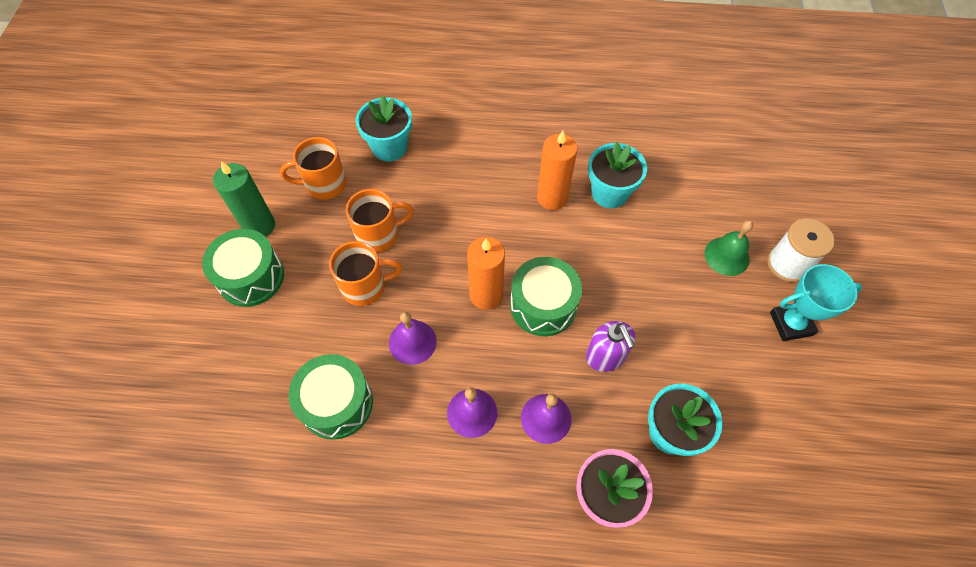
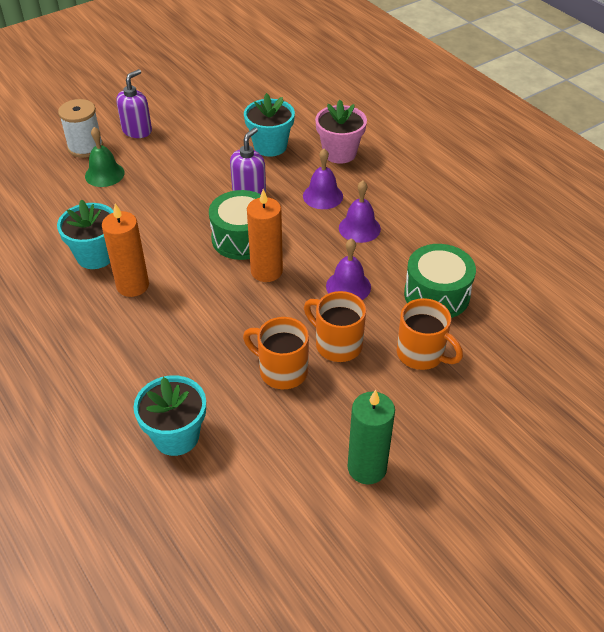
camera: 130 degrees left, 15 degrees down
green drum [202,229,284,307] -> none
orange mug [280,137,347,200] -> orange mug moved to [397,298,463,370]
turquoise trophy [770,264,862,341] -> purple soap dispenser [116,69,152,138]

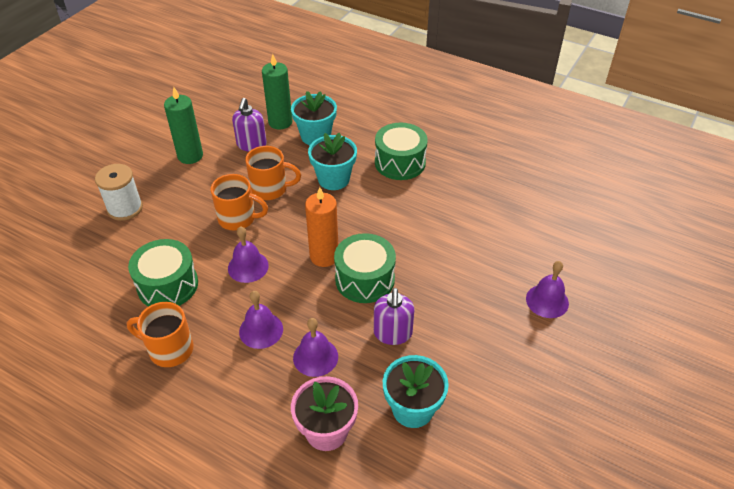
camera: 155 degrees right, 0 degrees up
turquoise flower pot [57,200,113,269] -> turquoise flower pot moved to [308,133,357,190]
white spool [58,99,103,158] -> white spool moved to [95,164,143,221]
green bell [85,127,125,187] -> purple bell [526,261,569,318]
orange candle [102,204,149,297] -> none
purple soap dispenser [116,69,152,138] -> purple soap dispenser moved to [232,98,267,152]
orange mug [397,298,463,370] -> orange mug moved to [127,302,194,367]
none -> green candle [262,54,292,129]
none -> green drum [375,123,428,180]

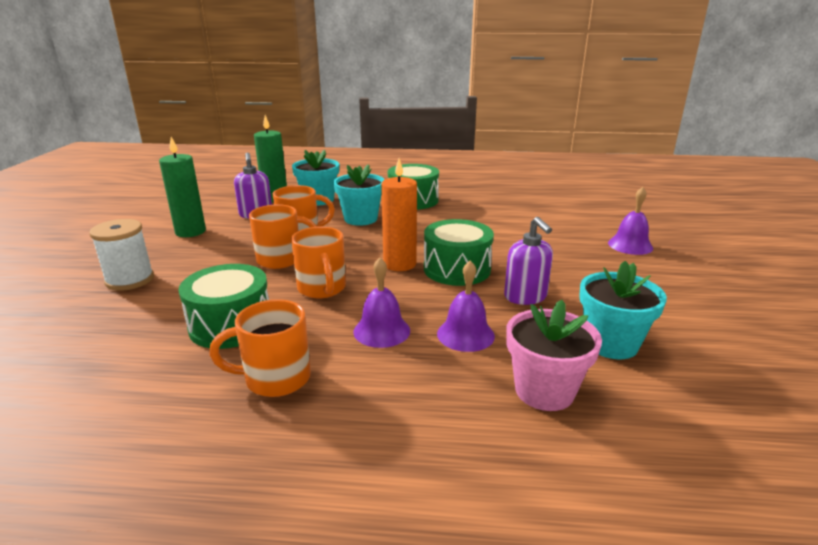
camera: 25 degrees left, 20 degrees down
purple bell [228,226,269,283] -> orange mug [291,227,346,298]

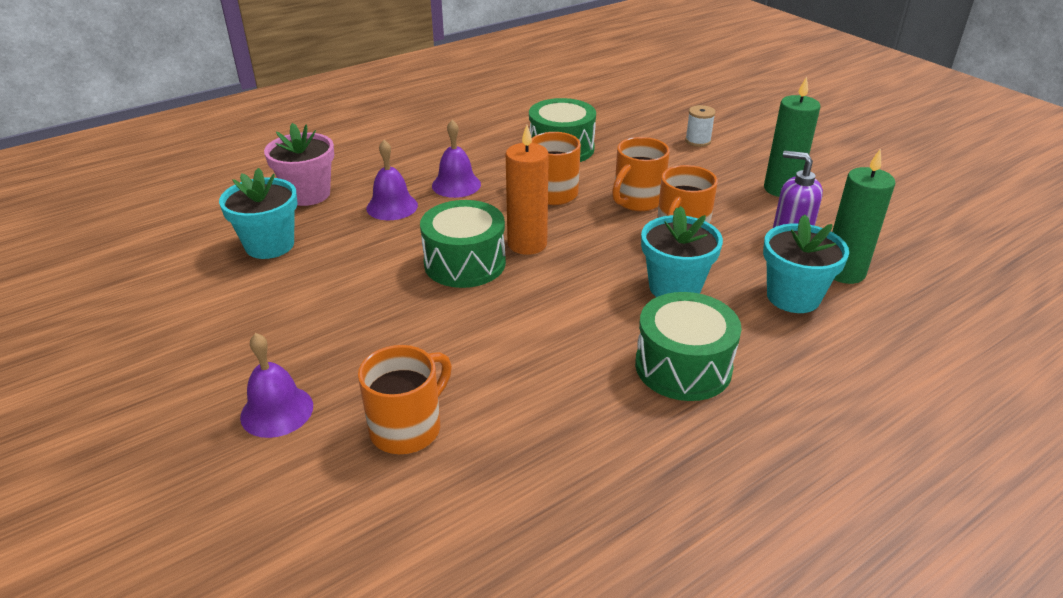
camera: 140 degrees right, 10 degrees up
white spool [89,219,154,291] -> white spool [685,105,716,147], size x0.62
orange mug [209,299,311,397] -> orange mug moved to [358,345,452,454]
purple soap dispenser [504,217,553,305] -> none

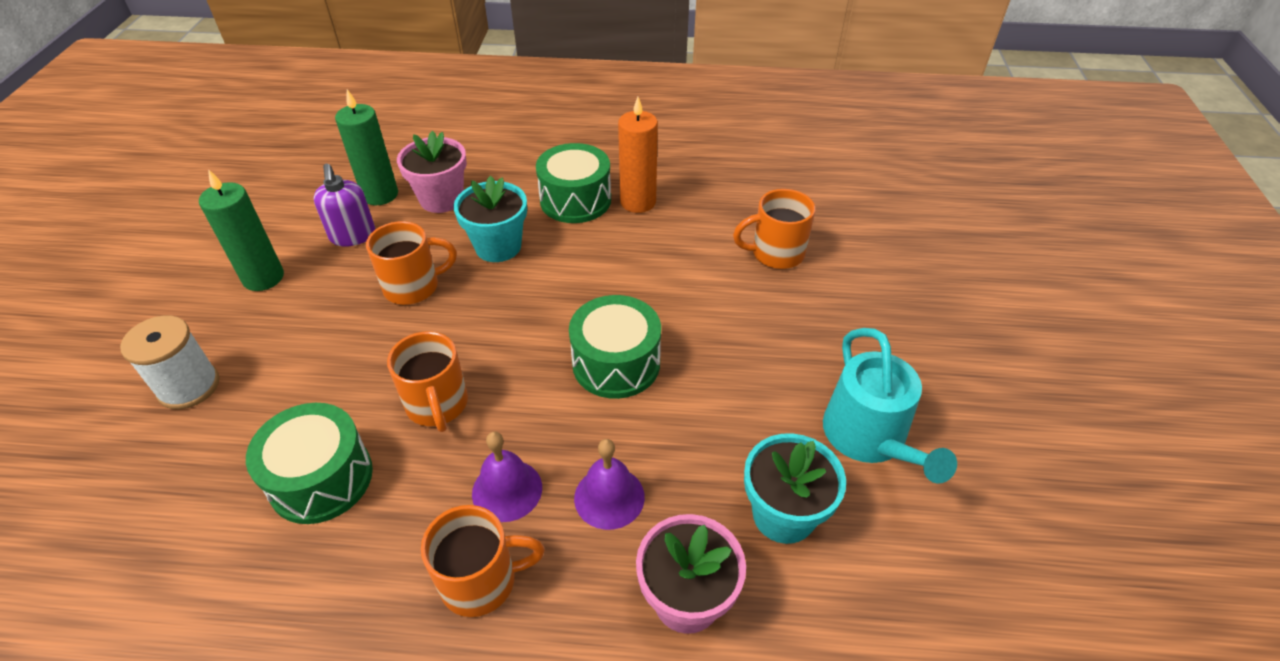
camera: 140 degrees left, 10 degrees up
purple bell [240,333,313,438] -> none
orange candle [506,125,549,255] -> orange candle moved to [618,97,658,213]
orange mug [612,137,670,211] -> orange mug moved to [421,505,545,617]
white spool [685,105,716,147] -> white spool [120,315,219,409], size x1.61
turquoise flower pot [763,214,849,313] -> pink flower pot [397,131,467,213]
none -> turquoise watering can [823,328,957,484]

